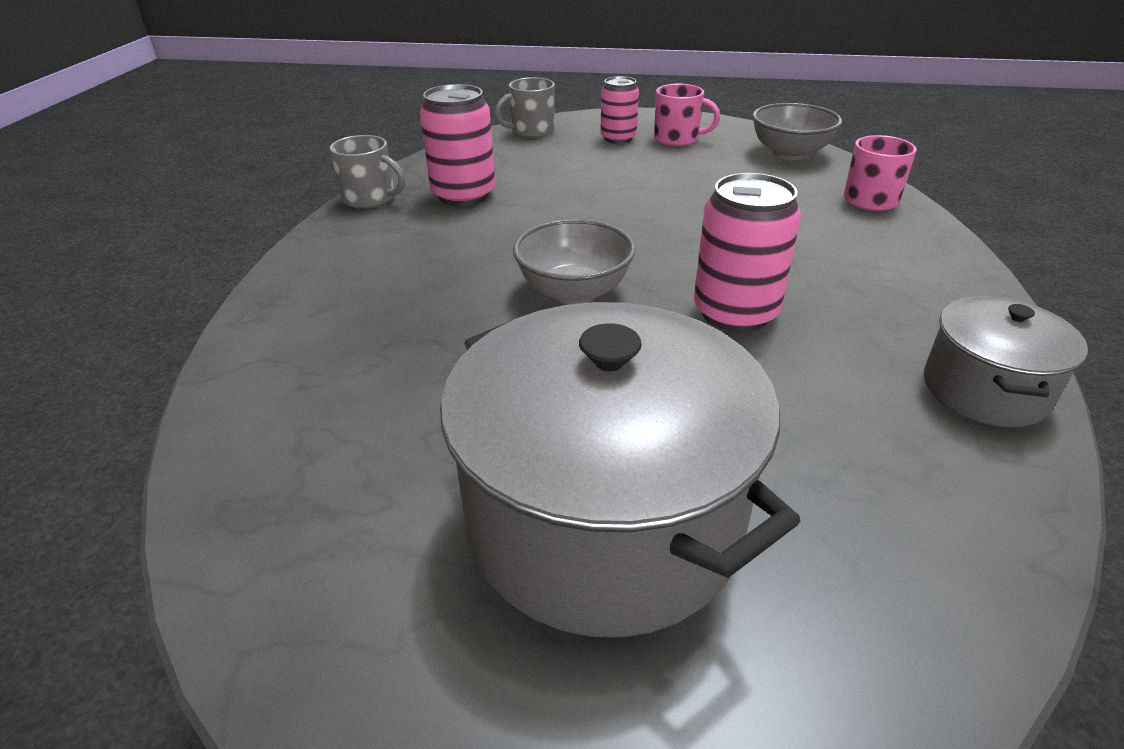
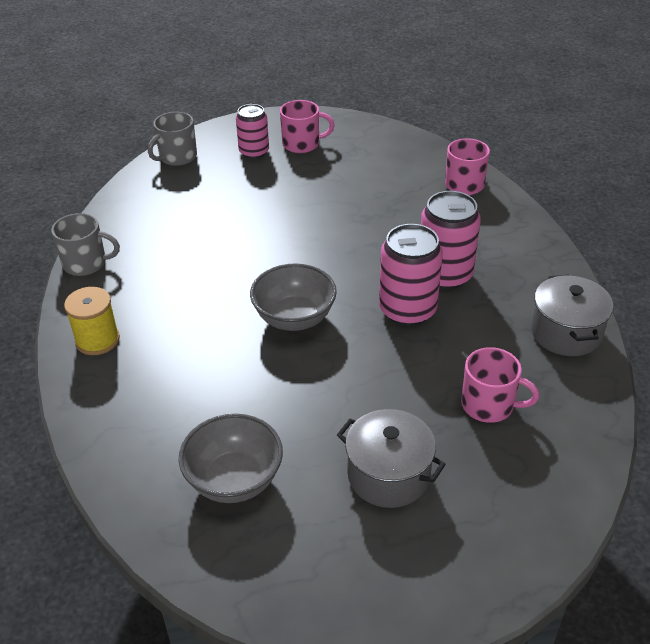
camera: 20 degrees left, 5 degrees up
pink can [420,84,495,206] -> pink can moved to [421,191,481,290]
grey pot [440,302,800,638] -> grey pot [337,409,446,508], size x0.52
grey bowl [752,103,842,160] -> grey bowl moved to [179,414,283,503]
none -> yellow spool [64,287,120,355]
none -> pink mug [461,347,539,423]

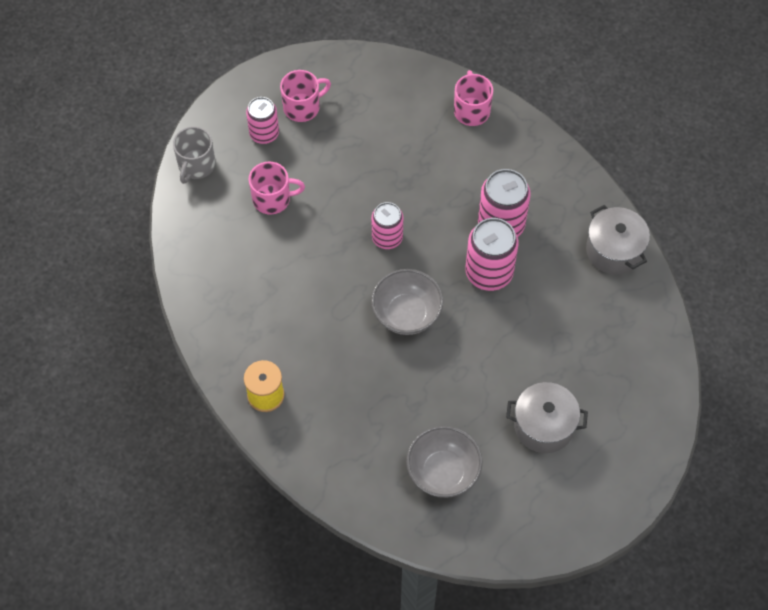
camera: 25 degrees left, 20 degrees up
grey mug [51,213,120,276] -> none
pink mug [461,347,539,423] -> pink mug moved to [249,162,305,215]
none -> pink can [372,202,403,249]

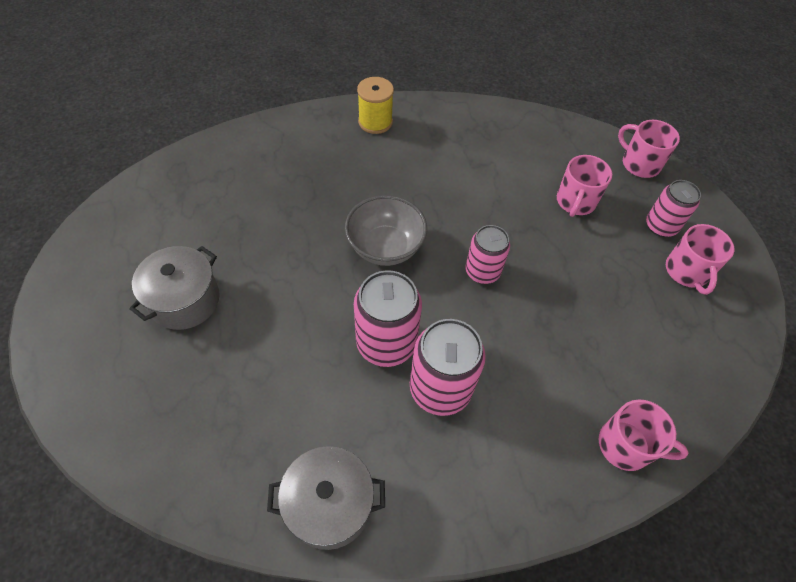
camera: 115 degrees right, 5 degrees down
grey mug [173,126,215,184] -> pink mug [618,120,680,178]
grey bowl [406,426,483,498] -> none

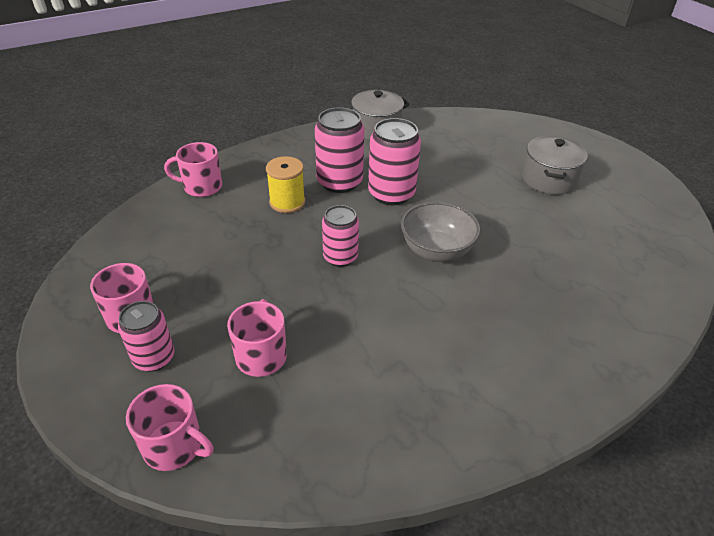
camera: 160 degrees right, 15 degrees down
yellow spool [357,77,394,134] -> yellow spool moved to [266,156,305,213]

